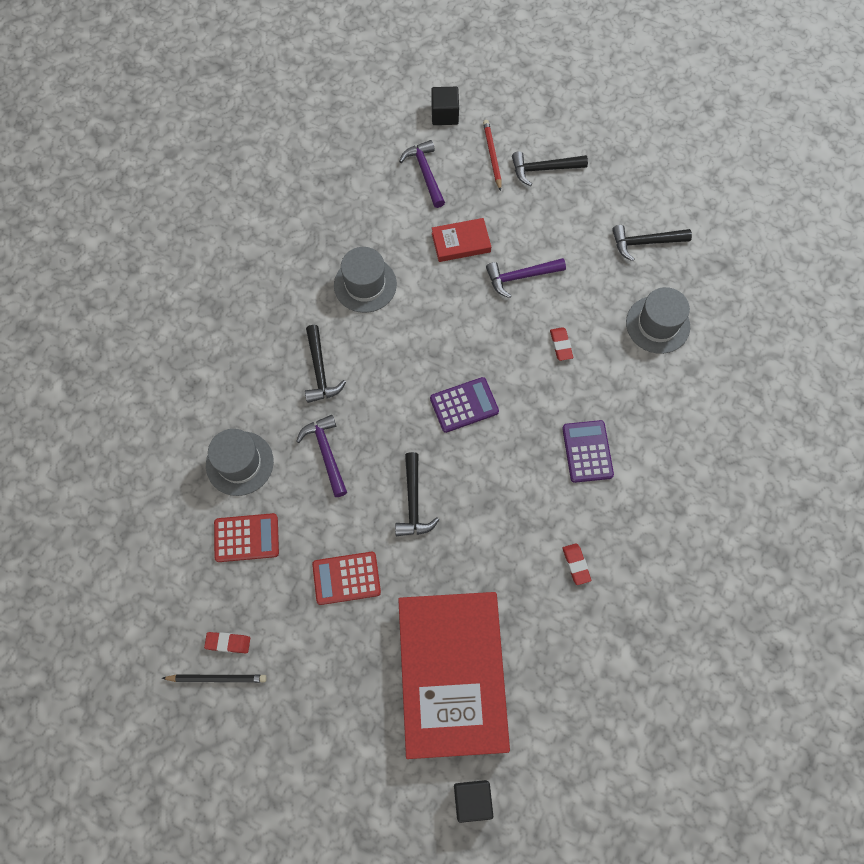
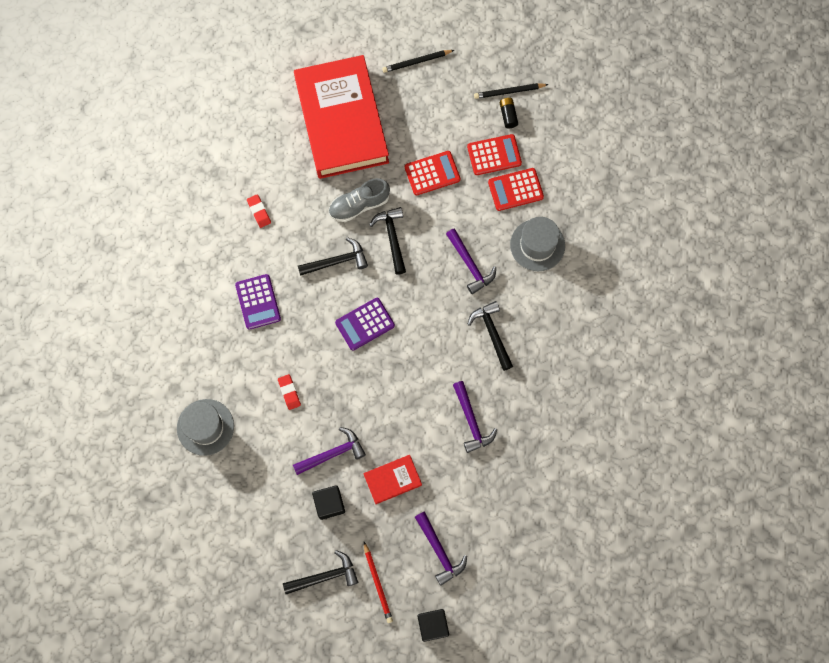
camera: 170 degrees right, 5 degrees up
red eraser [204,632,250,653] -> black battery [500,98,518,129]
grey hat [334,247,397,313] -> purple hammer [453,381,497,453]
black cube [454,780,493,823] -> black cube moved to [312,485,345,520]
black hammer [612,225,692,261] -> black hammer moved to [298,237,368,276]
none -> grey shoe [329,178,390,222]
none -> black pencil [382,50,454,73]
none -> red calculator [467,134,522,175]

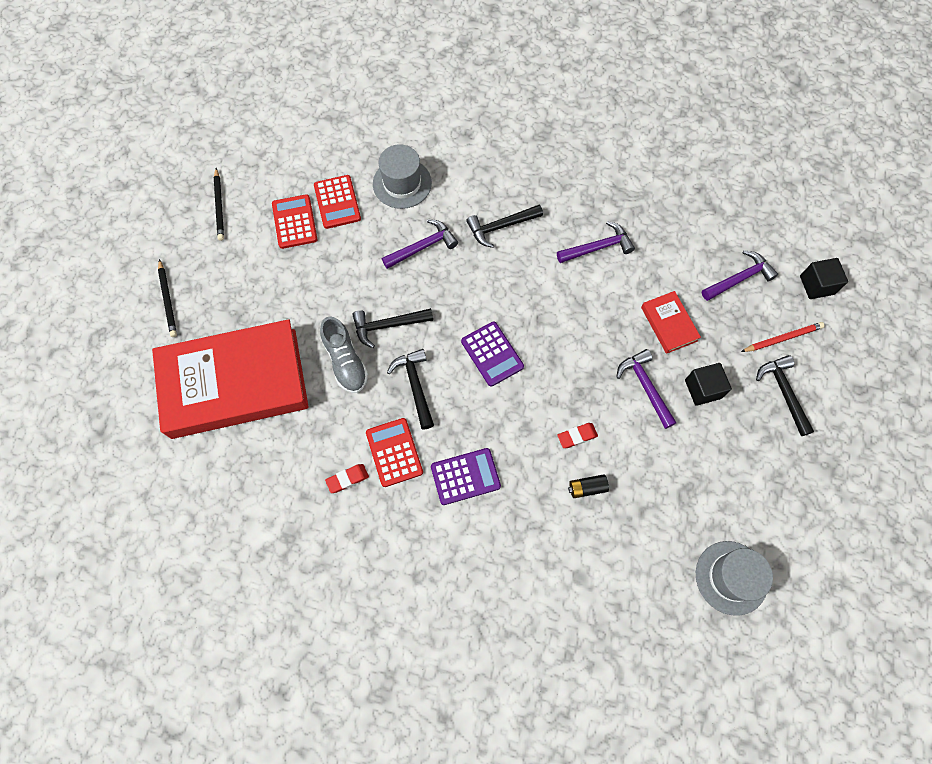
camera: 90 degrees left, 5 degrees down
grey hat [177,399,234,456] -> grey hat moved to [696,541,773,616]
red calculator [405,151,461,196] -> red calculator moved to [366,418,423,487]
black battery [500,98,518,129] -> black battery moved to [568,474,609,498]

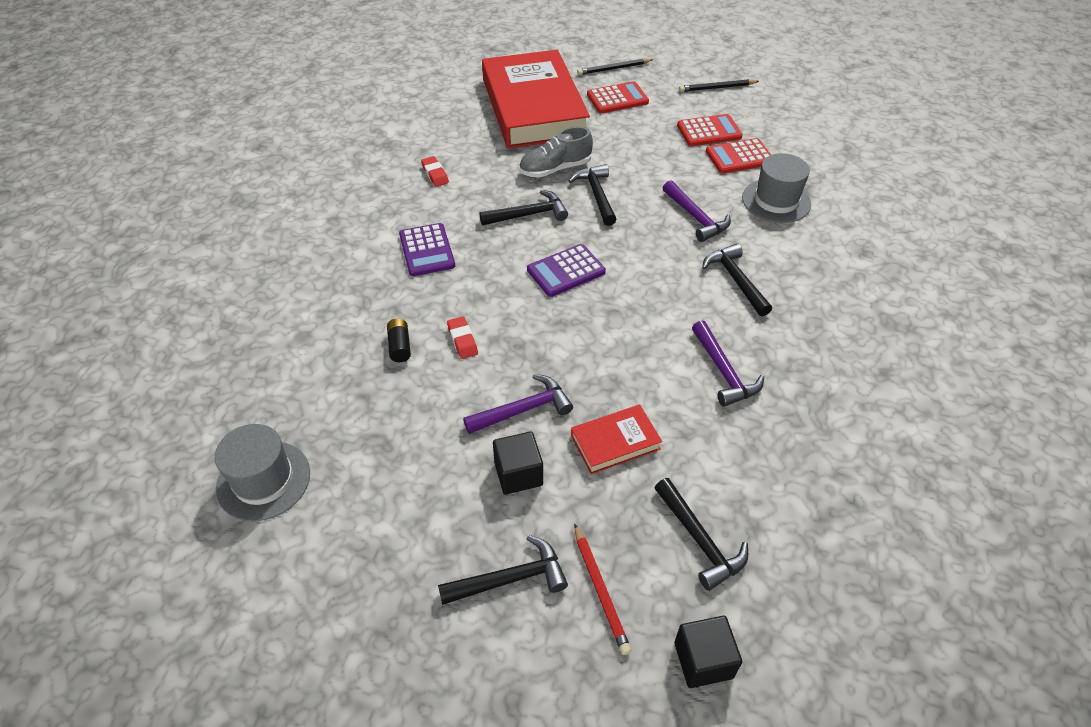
camera: 90 degrees right, 20 degrees down
red calculator [366,418,423,487] -> red calculator moved to [587,81,649,113]
purple hammer [702,250,778,301] -> black hammer [654,478,748,591]

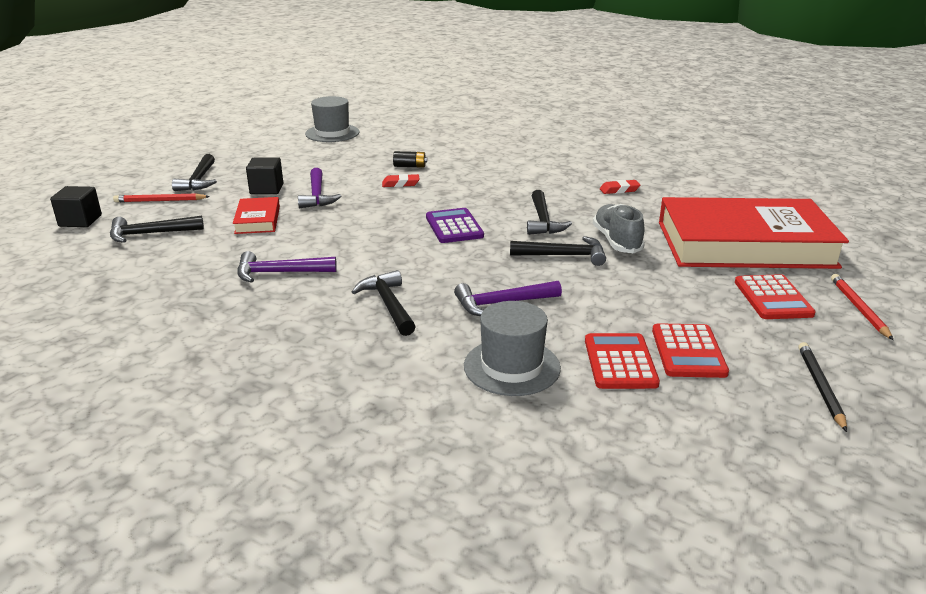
camera: 105 degrees right, 20 degrees down
purple calculator [399,223,455,276] -> none
black pencil [577,58,653,75] -> red pencil [831,274,893,340]
black hammer [702,244,772,316] -> black hammer turned 105 degrees counterclockwise [352,270,416,336]

